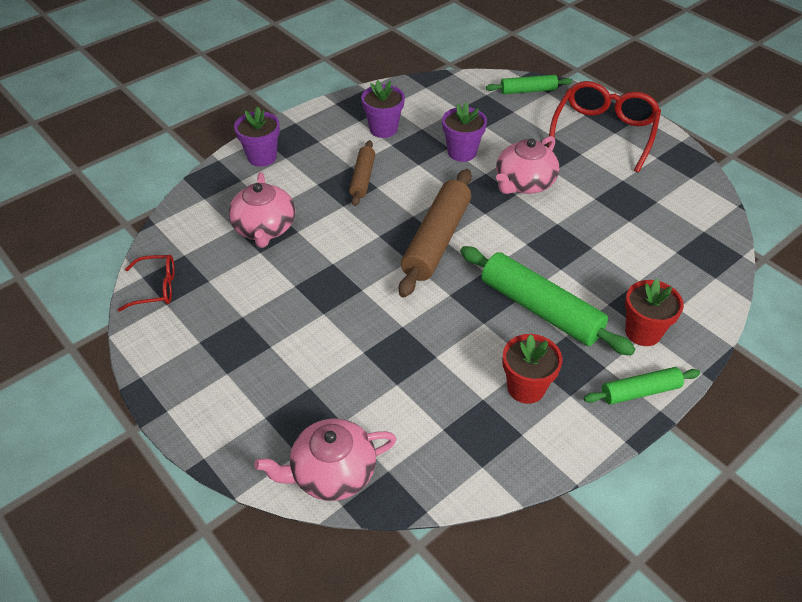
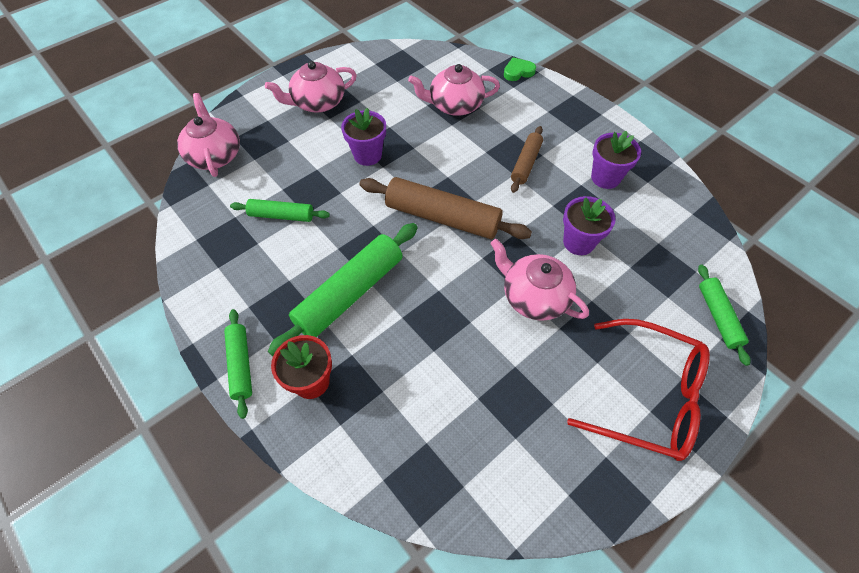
camera: 90 degrees right, 10 degrees up
red glasses [118,255,175,312] -> none
purple flower pot [234,107,280,167] -> purple flower pot moved to [341,108,386,166]
brown rolling pin [349,140,375,206] -> brown rolling pin turned 75 degrees counterclockwise [511,126,543,193]
red flower pot [502,334,563,404] -> none
none -> green rolling pin [230,199,330,222]
none -> pink teapot [265,61,357,112]
none -> green heart [504,57,536,81]

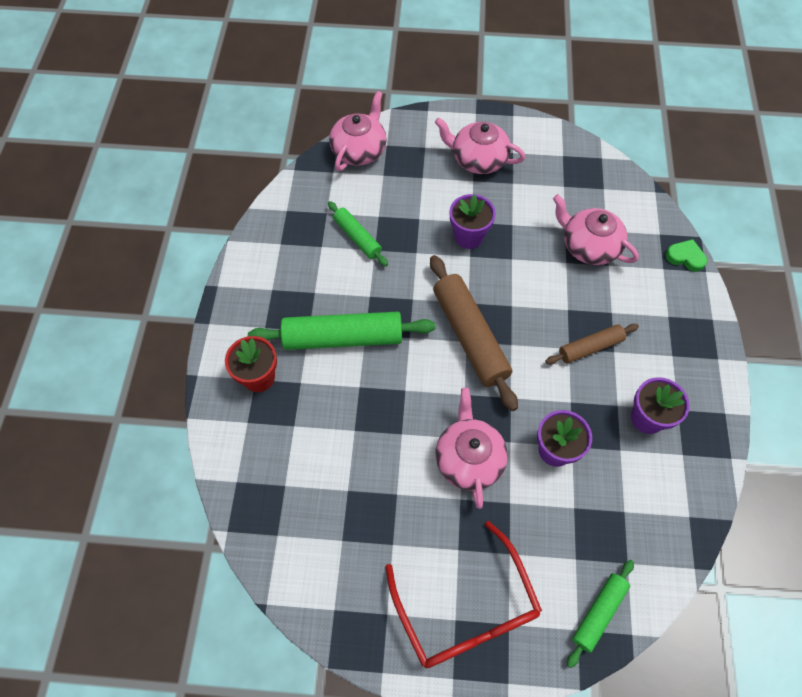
camera: 45 degrees right, 5 degrees up
green rolling pin [224,309,252,419] -> none

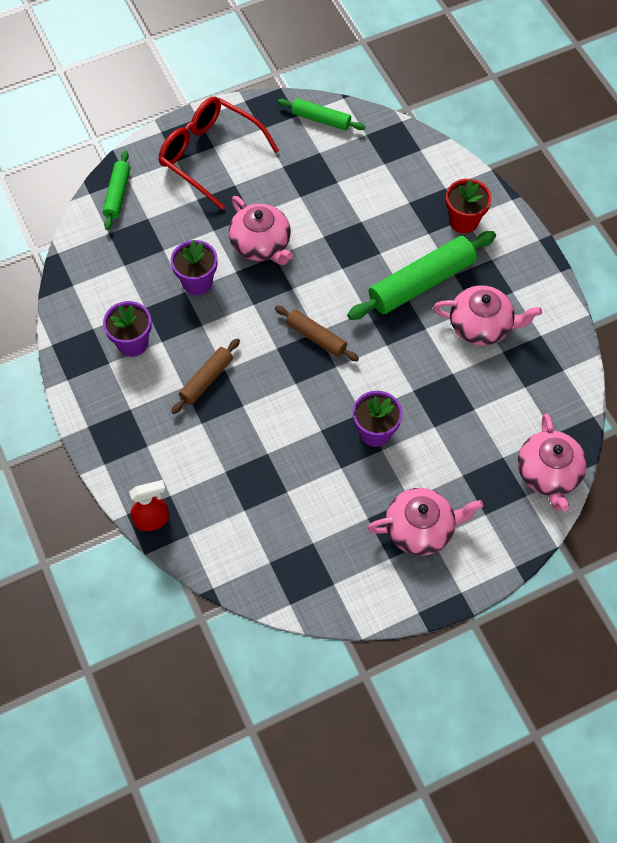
camera: 150 degrees right, 0 degrees up
green rolling pin [328,201,388,266] -> green rolling pin moved to [278,98,365,131]
brown rolling pin [430,255,518,411] -> brown rolling pin [275,306,359,361], size x0.56
pink teapot [553,194,639,265] -> pink teapot moved to [433,285,542,345]
green heart [666,239,707,272] -> red spray bottle [129,480,169,531]

